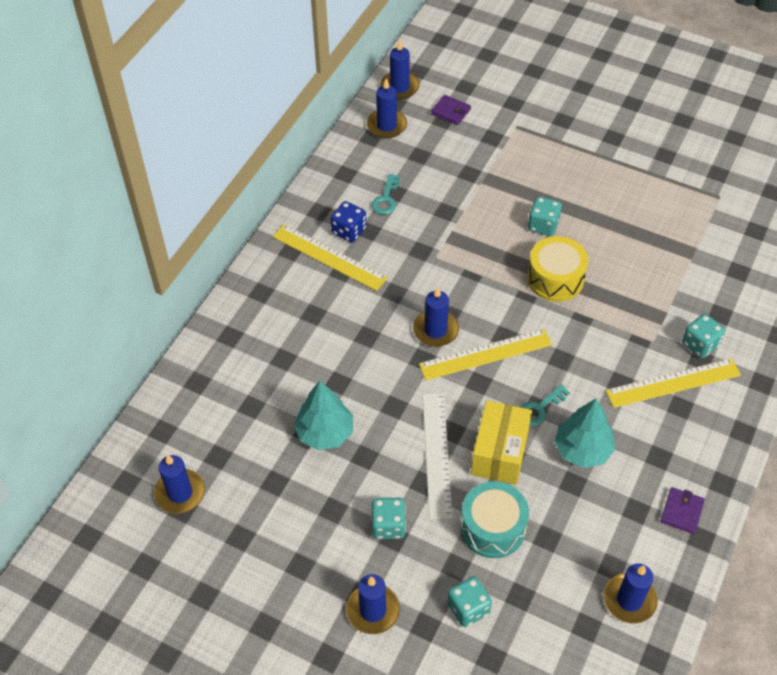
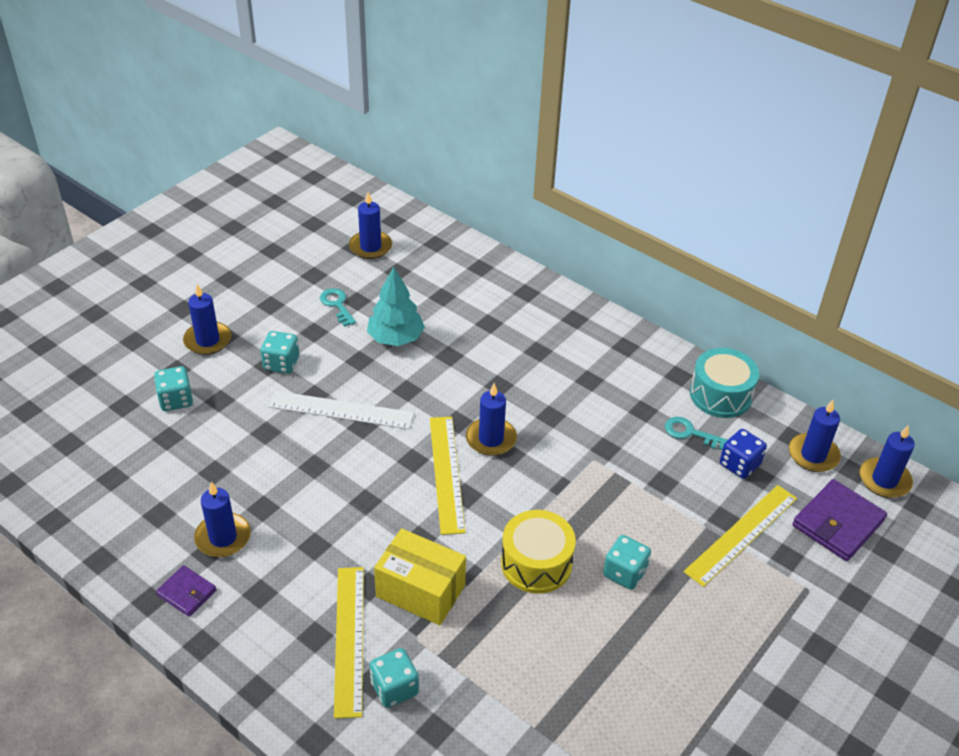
camera: 100 degrees right, 10 degrees down
yellow ruler [273,224,388,291] -> yellow ruler moved to [684,485,797,587]
blue dice [331,201,366,243] -> blue dice moved to [720,429,767,479]
purple wallet [431,95,471,125] -> purple wallet [792,479,887,561], size x1.74
turquoise drum [460,481,529,558] -> turquoise drum moved to [690,348,759,418]
yellow box [471,400,532,485] -> yellow box moved to [374,528,466,625]
turquoise key [521,384,570,426] -> turquoise key moved to [320,288,356,327]
turquoise tree [554,399,616,468] -> none
blue candle [604,563,658,624] -> blue candle moved to [194,482,251,557]

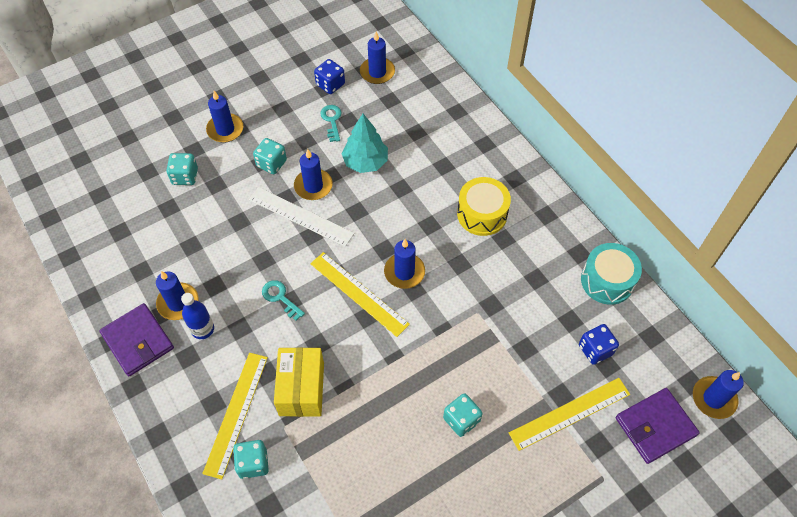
camera: 20 degrees right, 15 degrees up
purple wallet [156,565,217,617] -> purple wallet [99,303,174,376], size x1.74
yellow box [374,528,466,625] -> yellow box turned 45 degrees clockwise [274,347,324,417]
yellow ruler [430,417,466,535] -> yellow ruler turned 60 degrees counterclockwise [310,252,410,337]
yellow drum [501,510,576,594] -> yellow drum moved to [457,177,511,236]
turquoise key [665,417,728,450] -> turquoise key moved to [262,280,305,321]
blue candle [789,400,841,472] -> blue candle moved to [294,149,333,200]
none -> blue bottle [181,293,214,339]
none -> blue dice [314,59,345,94]

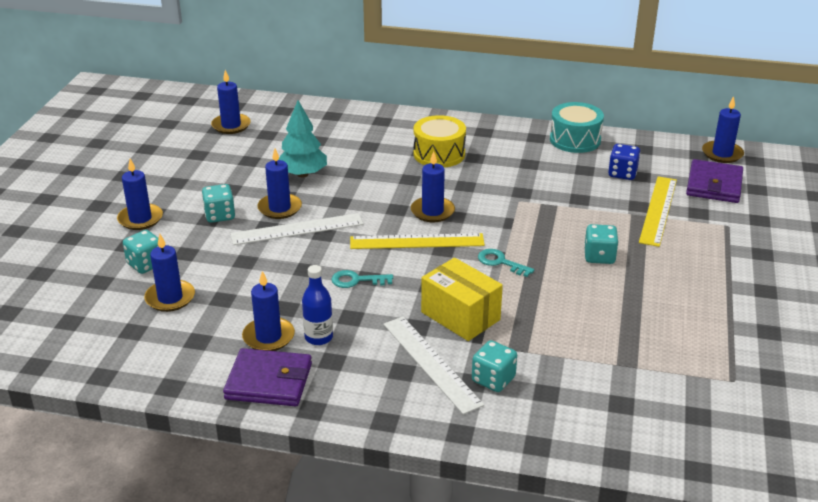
camera: 45 degrees left, 25 degrees down
yellow ruler [202,353,268,479] -> white ruler [383,317,484,415]
blue dice [314,59,345,94] -> none
turquoise key [320,105,342,142] -> turquoise key moved to [478,249,534,277]
none -> blue candle [144,234,195,312]

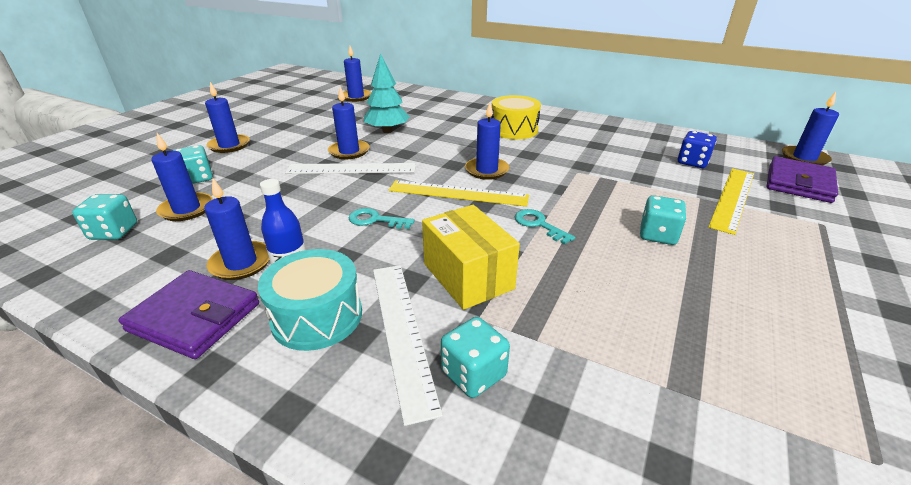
camera: 15 degrees right, 0 degrees up
turquoise dice [202,184,235,223] -> turquoise dice moved to [72,194,137,240]
turquoise drum [550,102,604,153] -> turquoise drum moved to [258,249,362,351]

